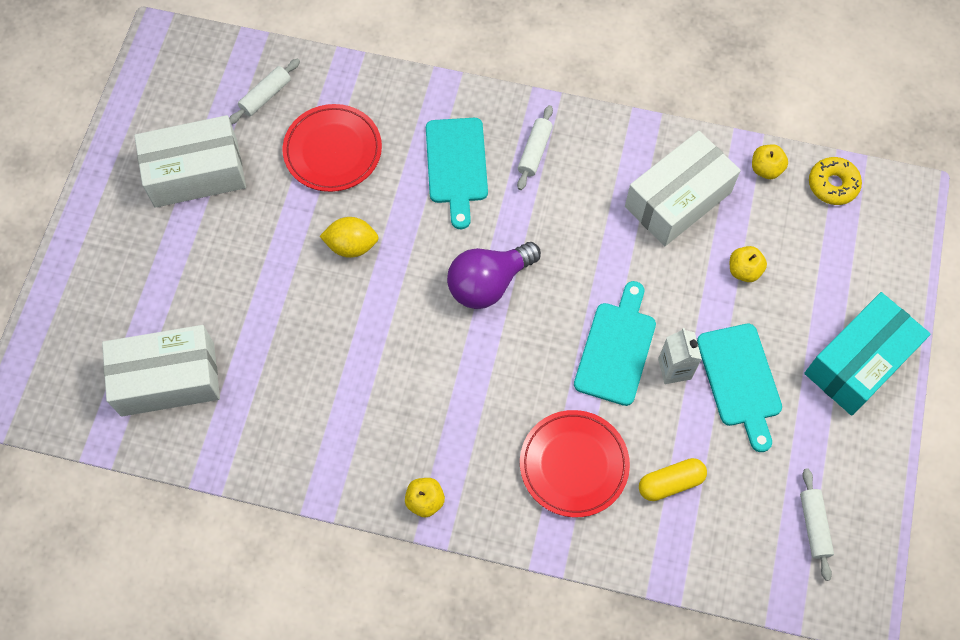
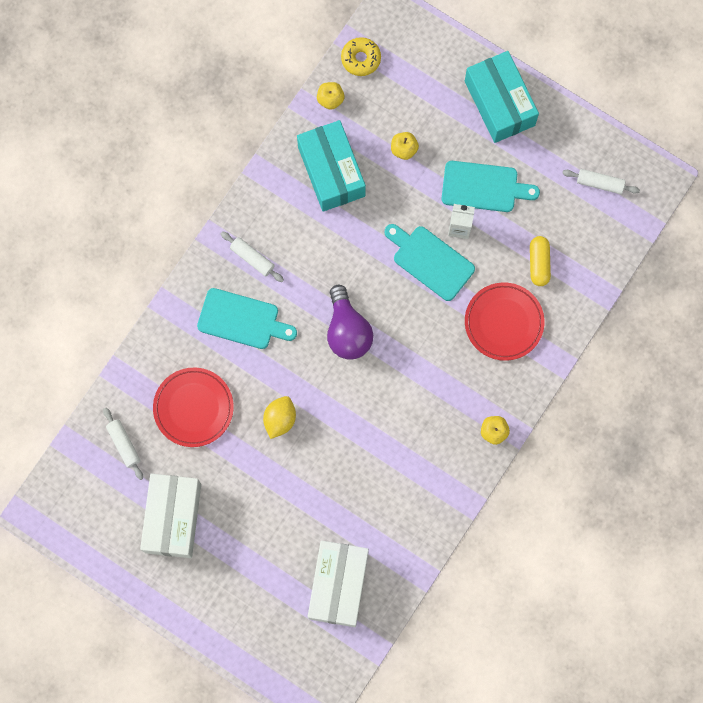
camera: 70 degrees left, 10 degrees up
white box [625,131,741,246] -> turquoise box [297,120,366,212]

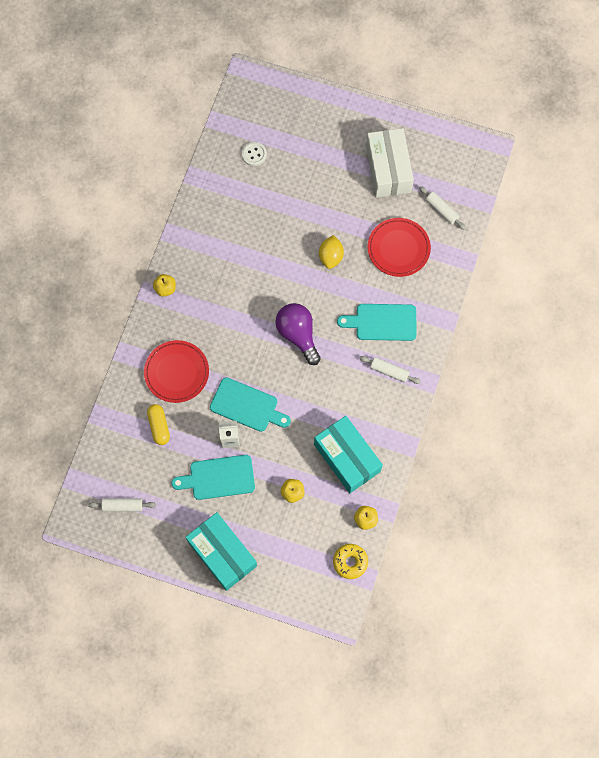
camera: 165 degrees right, 5 degrees down
white box [308,541,369,627] -> white button [242,142,267,166]

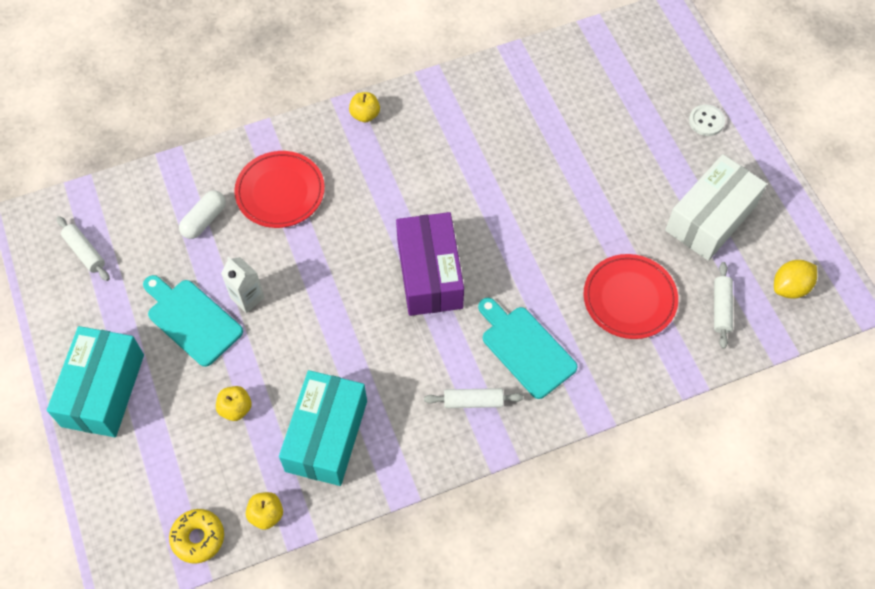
camera: 50 degrees right, 10 degrees down
yellow capsule [147,404,170,445] -> white capsule [179,191,226,239]
turquoise cutting board [210,377,291,432] -> none
white button [242,142,267,166] -> white button moved to [689,104,725,136]
purple light bulb [275,303,321,365] -> purple box [396,212,464,316]
yellow lemon [319,235,344,269] -> yellow lemon moved to [774,260,817,299]
white rolling pin [359,356,421,384] -> white rolling pin turned 75 degrees counterclockwise [424,388,523,408]

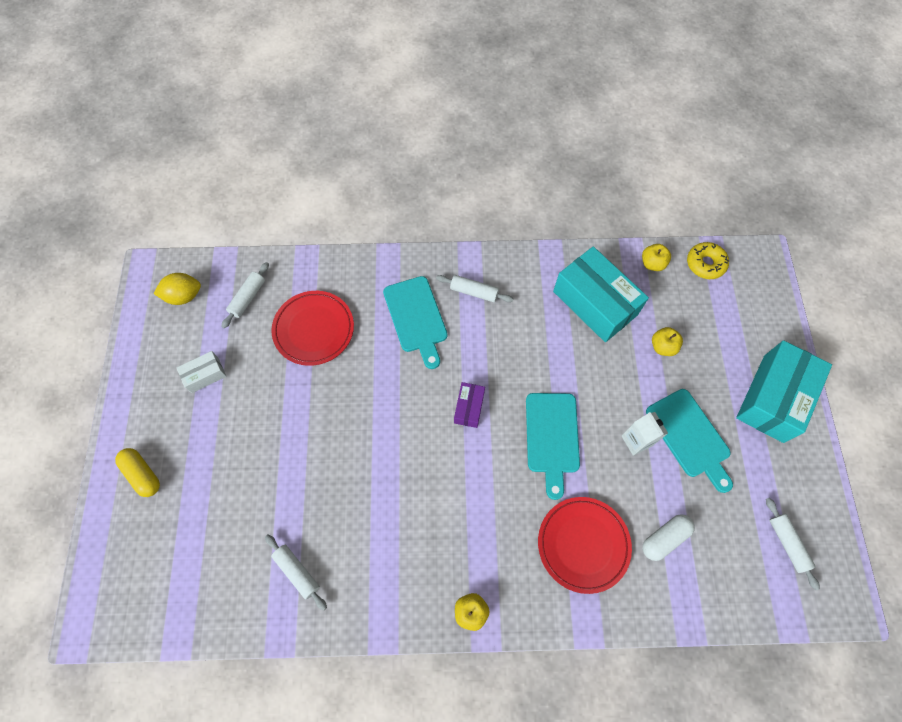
camera: 160 degrees left, 5 degrees up
turquoise box [279,370,367,486] -> turquoise box turned 75 degrees counterclockwise [553,246,649,342]
purple box [396,212,464,316] -> purple box [454,382,485,428], size x0.48
white box [665,154,767,261] -> white box [177,351,226,393], size x0.48
white button [689,104,725,136] -> yellow capsule [115,448,160,497]
none -> white rolling pin [265,534,327,610]
none -> turquoise cutting board [526,393,580,500]

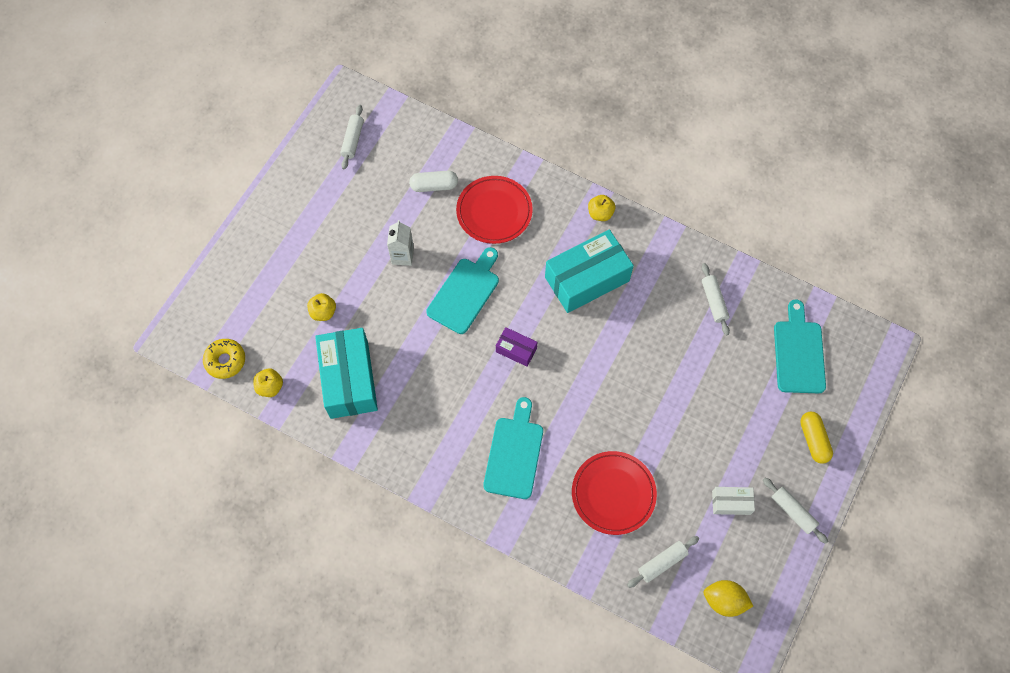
camera: 150 degrees left, 0 degrees up
white rolling pin [436,275,513,302] -> white rolling pin moved to [763,477,828,544]
purple box [454,382,485,428] -> purple box turned 75 degrees clockwise [496,327,537,367]
turquoise cutting board [646,389,733,493] -> turquoise cutting board moved to [774,299,826,393]
turquoise box [736,340,832,443] -> turquoise box moved to [545,229,634,313]

